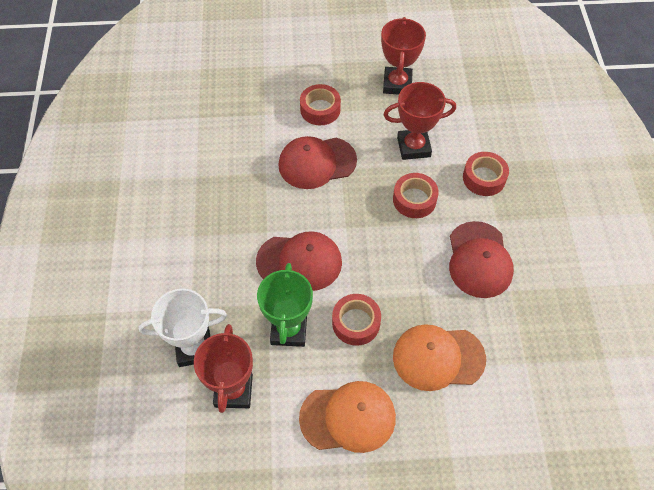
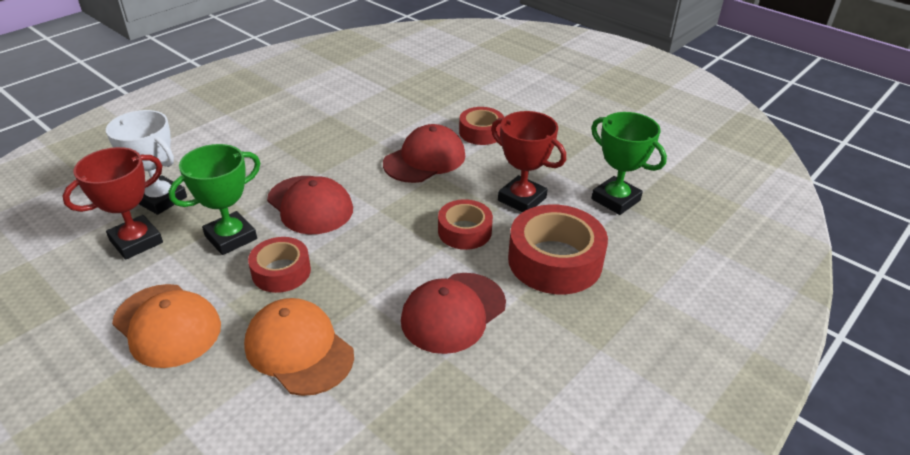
camera: 45 degrees right, 20 degrees down
red cap [278,136,357,189] -> red cap turned 105 degrees clockwise [383,124,466,183]
red trophy [381,17,426,95] -> none
red tape [463,152,509,196] -> red tape [508,204,608,294], size x1.67
none -> green trophy [591,112,667,215]

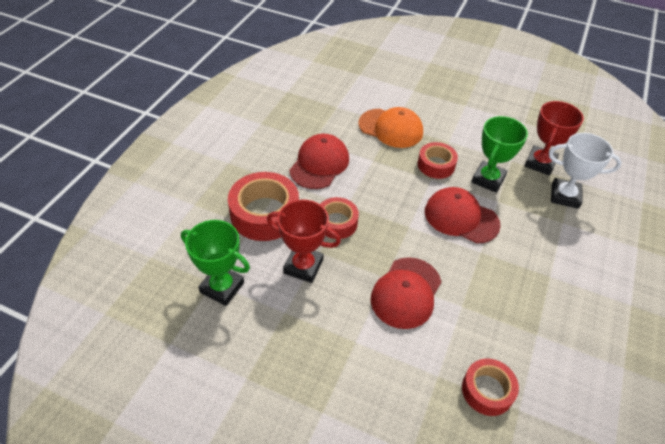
camera: 160 degrees right, 10 degrees up
orange cap [112,284,221,368] -> none
red tape [459,107,504,145] -> red tape moved to [462,359,519,416]

